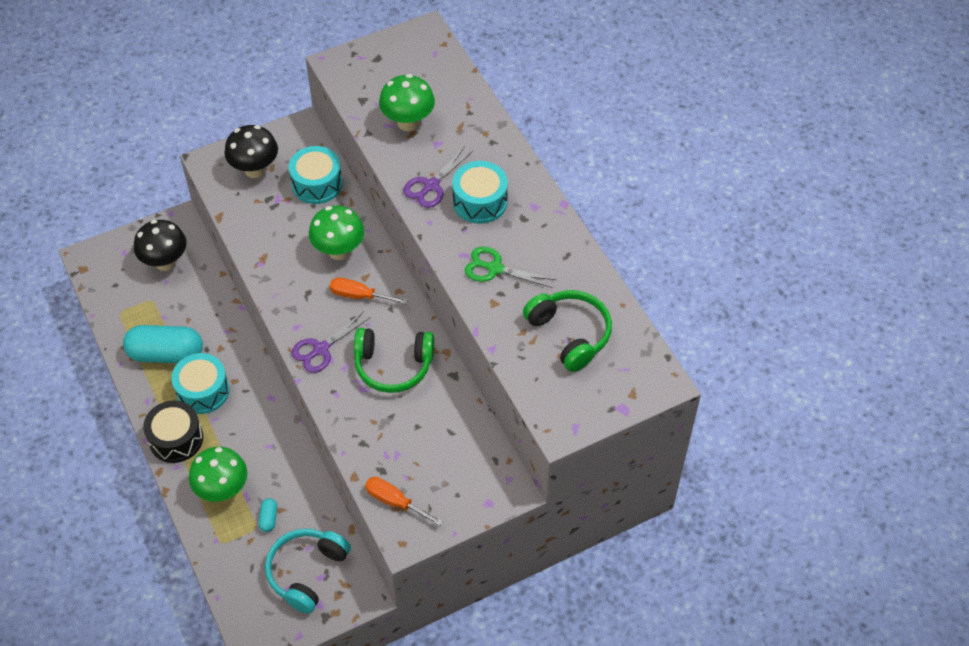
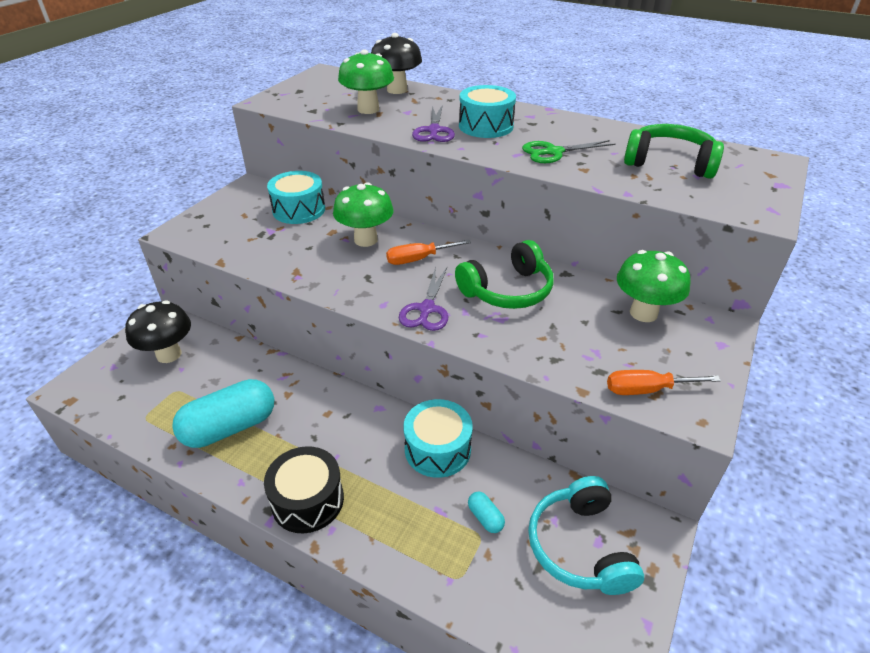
camera: 35 degrees left, 15 degrees down
turquoise drum [171,353,230,414] -> turquoise drum moved to [403,399,473,478]
green mushroom [189,447,247,502] -> green mushroom moved to [617,250,691,322]
black mushroom [225,125,278,178] -> black mushroom moved to [371,33,422,94]

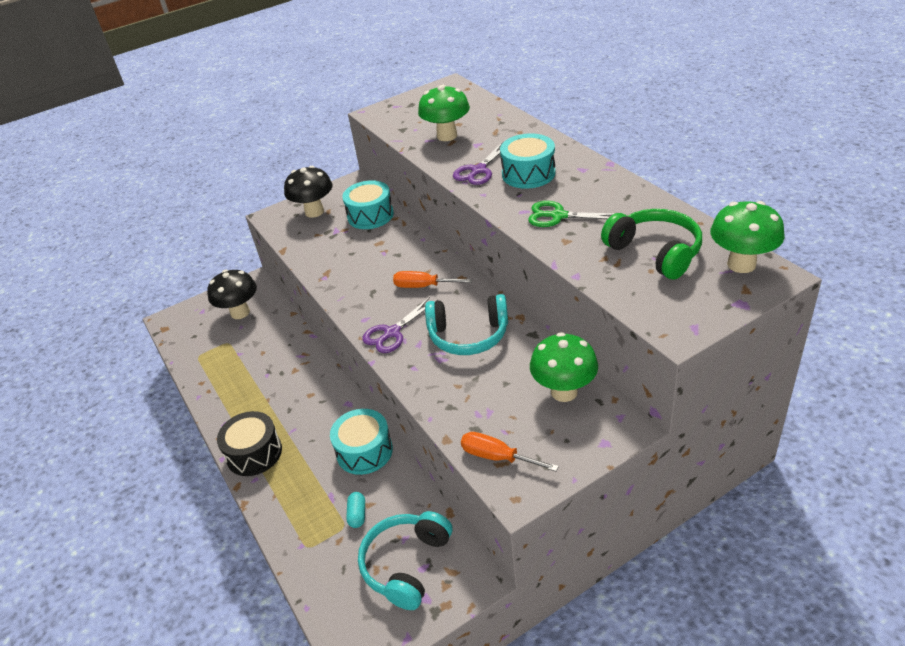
camera: 35 degrees right, 0 degrees up
turquoise capsule [172,379,274,448] -> none
green mushroom [333,182,394,247] -> green mushroom moved to [710,201,785,273]
black mushroom [371,33,422,94] -> black mushroom moved to [284,166,332,218]
green headphones [455,240,554,309] -> turquoise headphones [425,294,508,355]

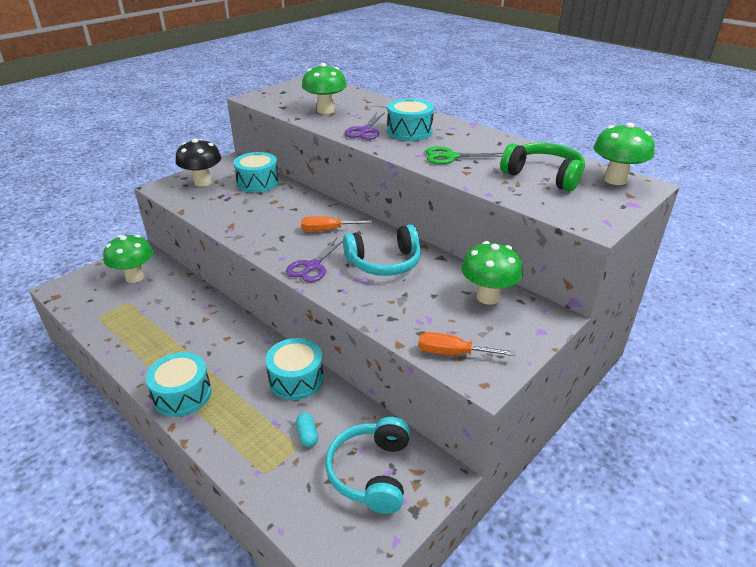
camera: 20 degrees left, 5 degrees down
black mushroom [207,270,257,319] -> green mushroom [103,235,153,283]
black drum [217,411,282,476] -> turquoise drum [146,352,211,417]

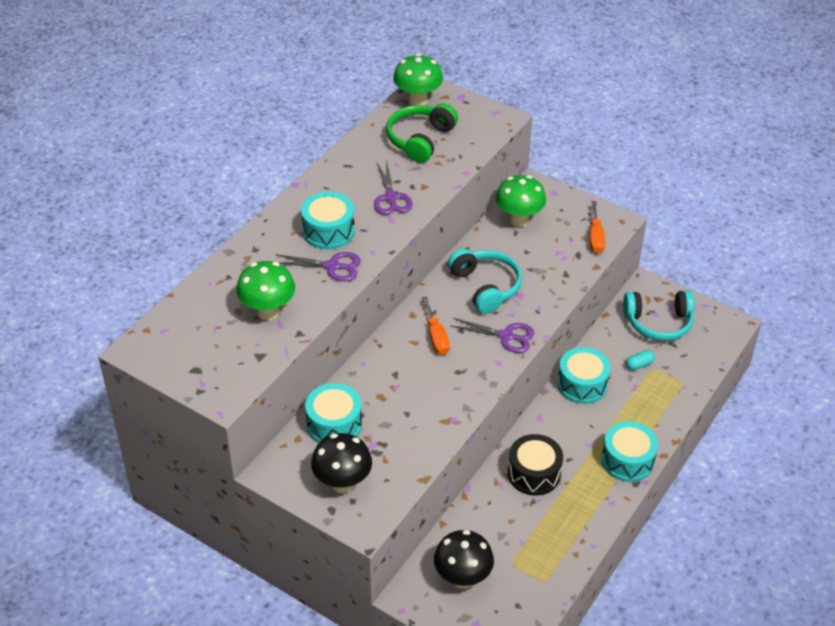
camera: 100 degrees left, 10 degrees up
green mushroom [103,235,153,283] -> black mushroom [434,530,494,589]
green scissors [425,146,503,164] -> purple scissors [374,160,413,215]
none -> black drum [508,434,563,496]

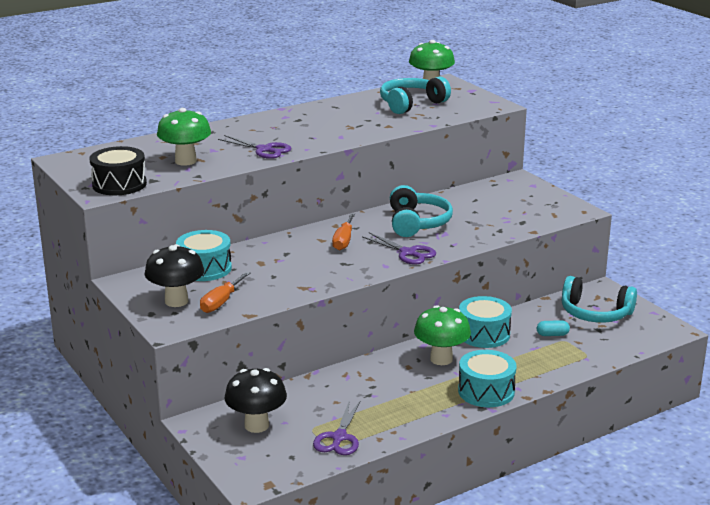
camera: 25 degrees right, 20 degrees down
turquoise drum [301,192,355,249] -> none
purple scissors [374,160,413,215] -> purple scissors moved to [313,400,360,455]
green headphones [386,103,458,163] -> turquoise headphones [380,76,451,114]
green mushroom [495,175,546,227] -> green mushroom moved to [414,305,471,365]
black drum [508,434,563,496] -> black drum moved to [89,146,147,195]
orange screwdriver [589,201,605,253] -> orange screwdriver moved to [200,271,251,313]

